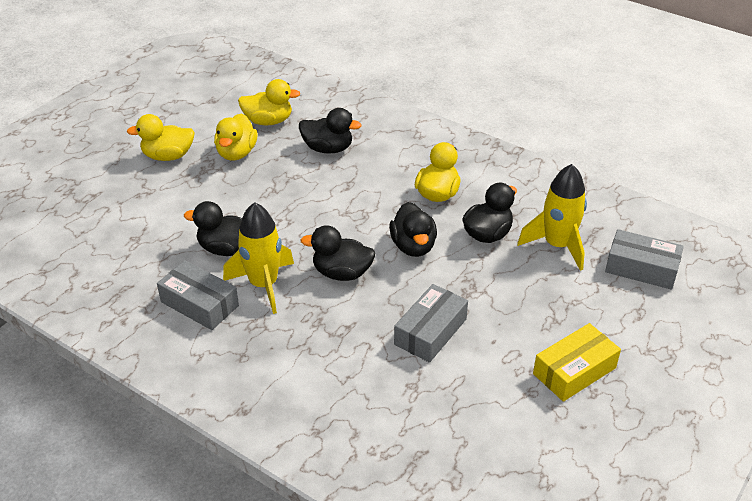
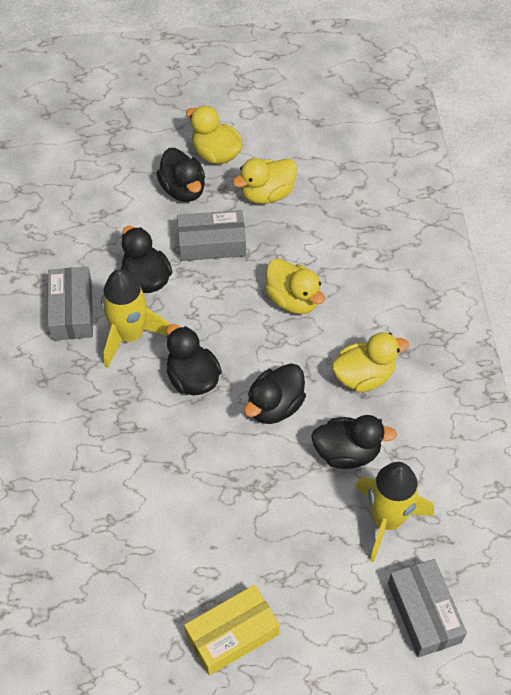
camera: 50 degrees right, 15 degrees up
yellow duck [238,79,301,125] -> yellow duck moved to [265,259,325,314]
black duck [299,108,362,154] -> black duck moved to [157,148,205,202]
grey box [394,284,468,363] -> grey box moved to [177,210,246,261]
yellow box [533,323,621,402] -> yellow box turned 45 degrees counterclockwise [184,585,280,676]

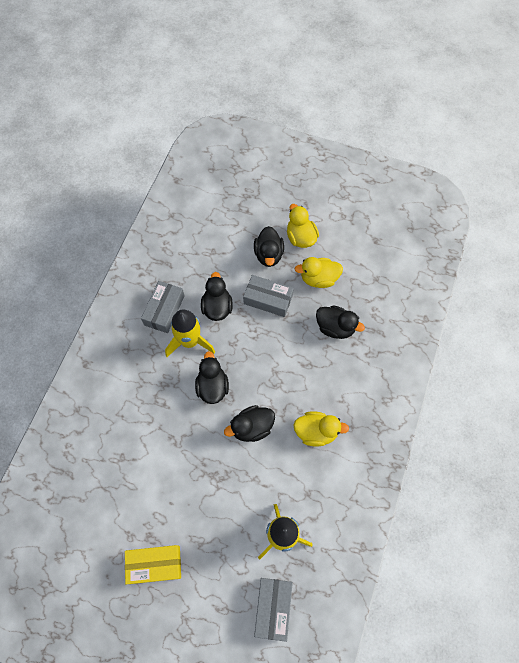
camera: 25 degrees right, 10 degrees up
yellow duck [265,259,325,314] -> none
black duck [311,415,397,469] -> black duck moved to [316,305,365,339]

